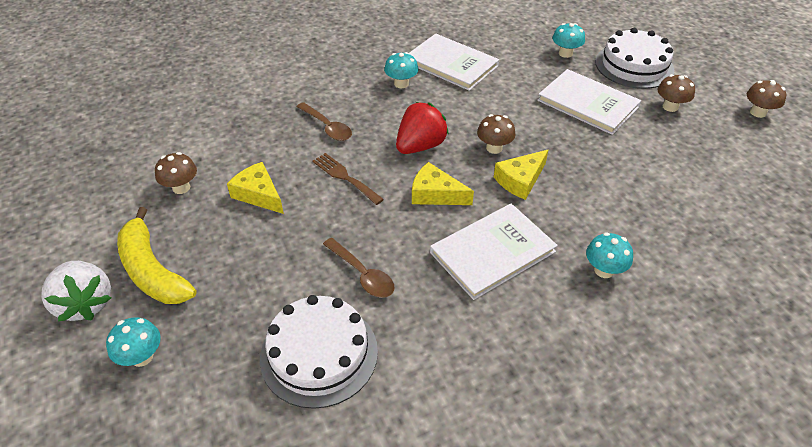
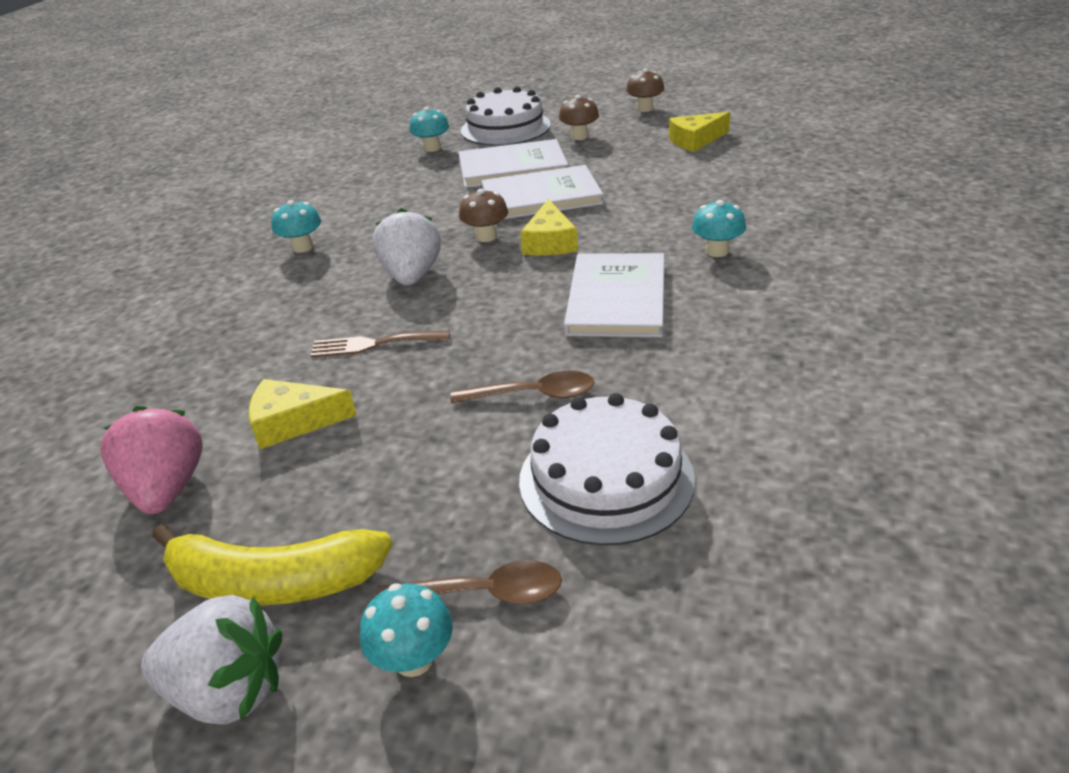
camera: 45 degrees left, 10 degrees down
brown mushroom [155,152,197,194] -> pink strawberry [100,406,203,514]
brown spoon [296,102,352,141] -> brown spoon moved to [375,560,562,604]
red strawberry [396,102,449,154] -> white strawberry [373,208,441,285]
white book [409,34,499,91] -> white book moved to [481,165,603,219]
yellow cheese [412,162,474,205] -> yellow cheese moved to [669,112,730,152]

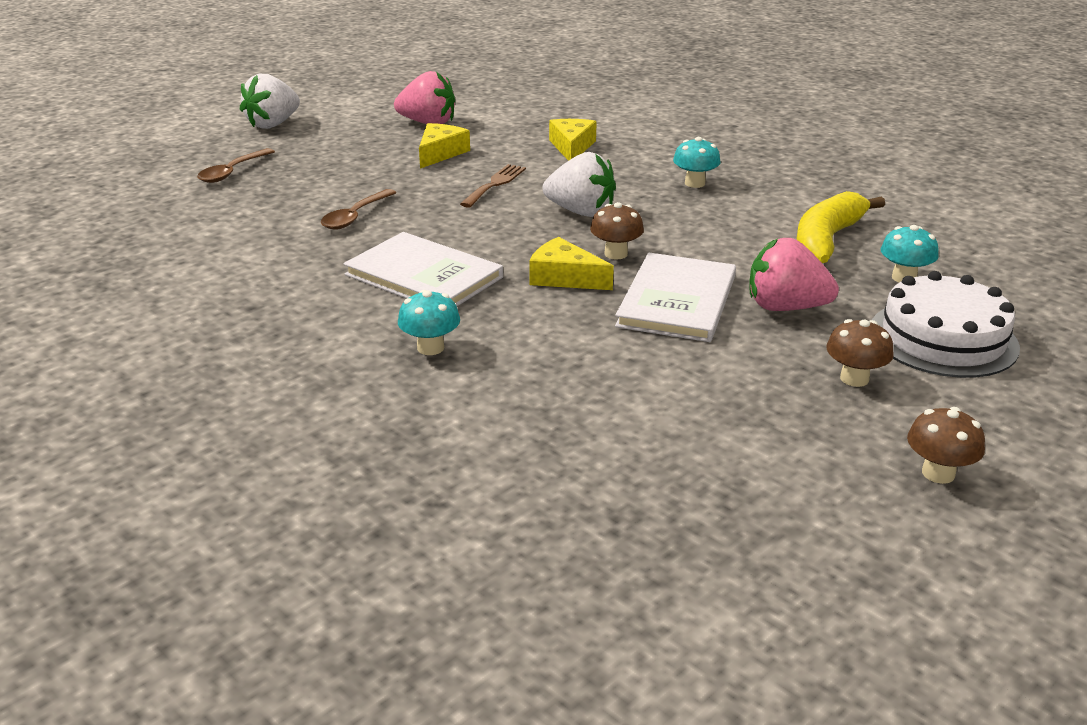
camera: 115 degrees right, 5 degrees down
yellow banana [152,524,393,605] -> yellow banana moved to [796,191,885,263]
turquoise mushroom [360,583,453,677] -> none
white book [459,139,568,188] -> pink strawberry [750,238,839,311]
white cake [519,393,695,546] -> none
yellow cheese [669,112,730,152] -> yellow cheese moved to [549,119,597,161]

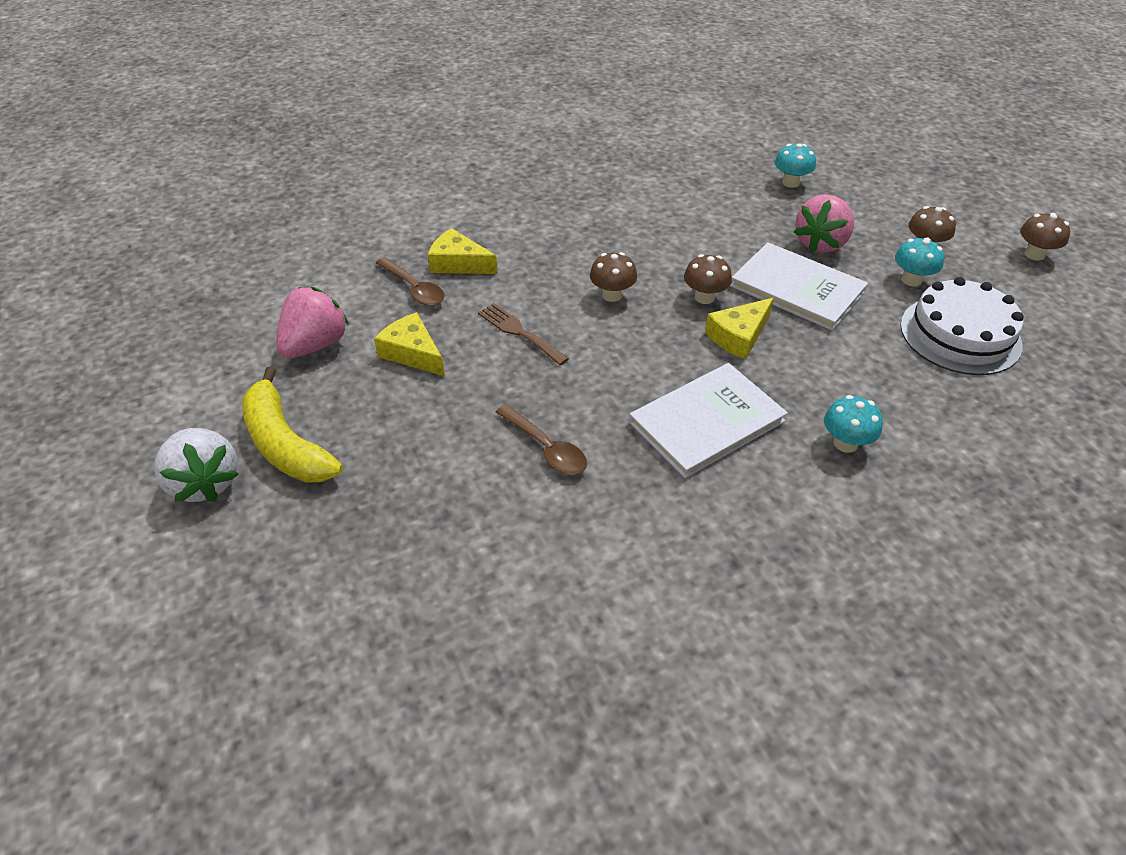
camera: 70 degrees left, 15 degrees up
brown spoon [197,148,275,183] -> brown spoon moved to [376,257,445,306]
white strawberry [543,152,616,217] -> brown mushroom [590,252,637,302]
turquoise mushroom [673,137,720,188] -> turquoise mushroom moved to [895,237,944,287]
yellow banana [796,191,885,263] -> yellow banana moved to [242,367,343,483]
white cake [872,271,1020,378] -> white cake moved to [900,277,1024,375]

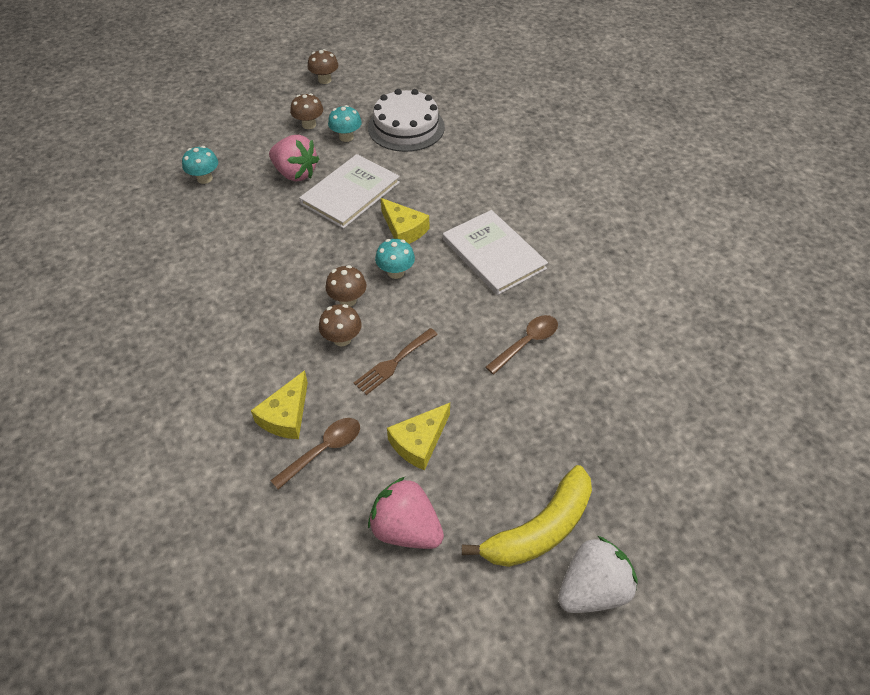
camera: 90 degrees left, 5 degrees up
brown mushroom [684,254,732,304] -> brown mushroom moved to [319,304,362,346]
turquoise mushroom [824,395,883,453] -> turquoise mushroom moved to [375,239,415,279]

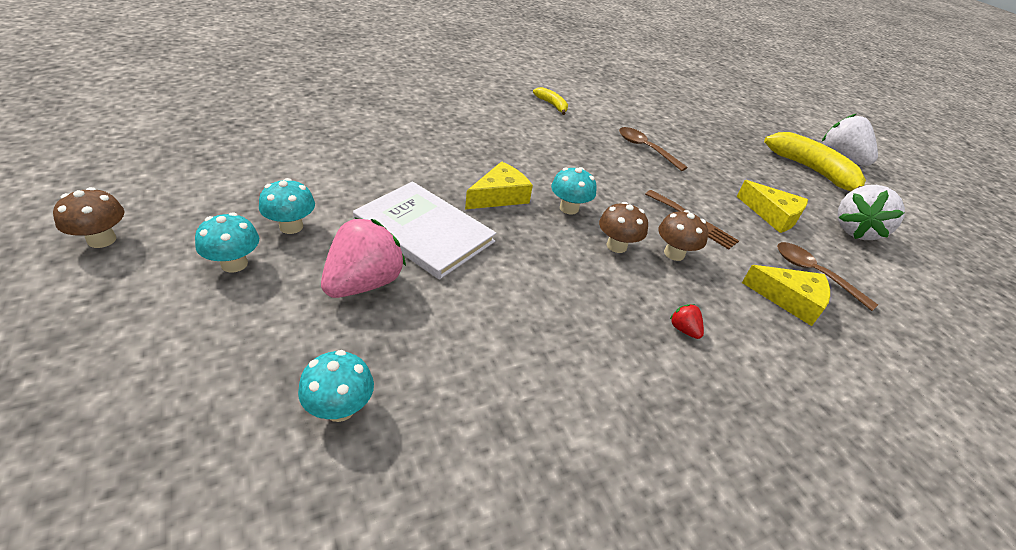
camera: 95 degrees left, 10 degrees down
brown mushroom [290,93,323,129] -> turquoise mushroom [195,212,259,273]
white cake [368,89,445,152] -> none
pink strawberry [368,477,444,549] -> white strawberry [838,185,905,240]
white book [443,210,548,295] -> none
none -> yellow banana [533,87,568,115]
none -> red strawberry [670,304,704,339]

